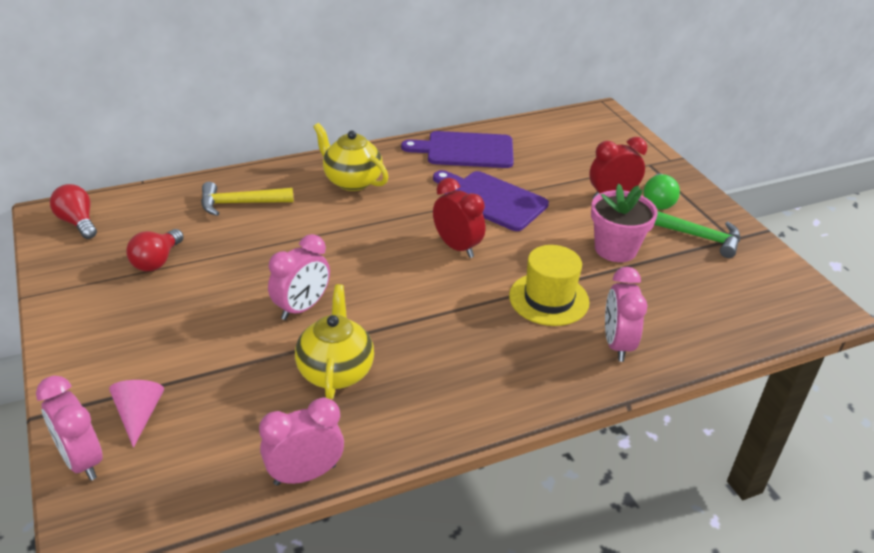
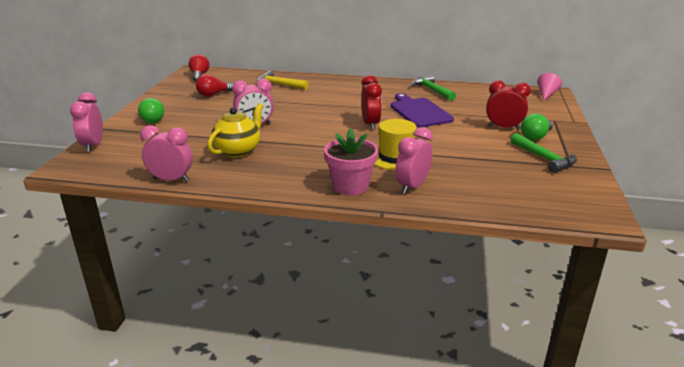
camera: 35 degrees right, 10 degrees down
pink cone [109,380,164,448] -> pink cone moved to [537,73,562,100]
yellow teapot [313,123,388,191] -> none
purple cutting board [401,131,514,168] -> green hammer [411,75,456,101]
pink flower pot [591,184,658,262] -> pink flower pot moved to [324,128,378,196]
none -> green light bulb [138,98,164,123]

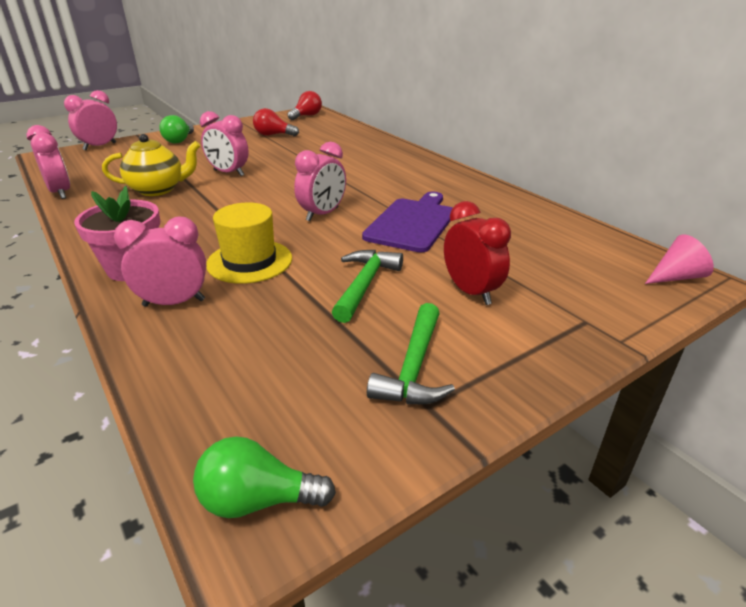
camera: 45 degrees right, 5 degrees up
yellow hammer [257,71,309,90] -> none
red clock [361,75,382,130] -> pink clock [294,142,346,221]
green hammer [411,75,456,101] -> green hammer moved to [332,250,403,323]
green light bulb [521,113,553,140] -> green light bulb moved to [193,436,336,518]

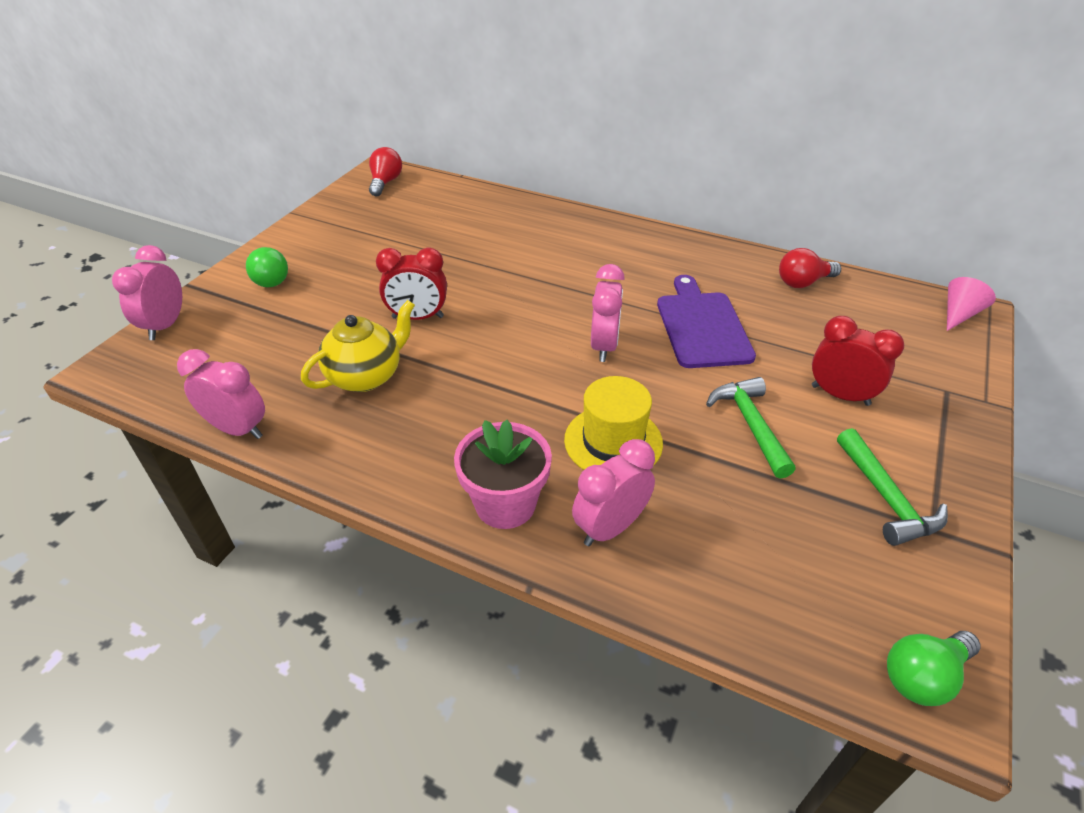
camera: 30 degrees left, 10 degrees up
pink clock [200,111,249,176] -> red clock [376,247,447,320]
red light bulb [253,108,299,136] -> red light bulb moved to [779,248,841,288]

